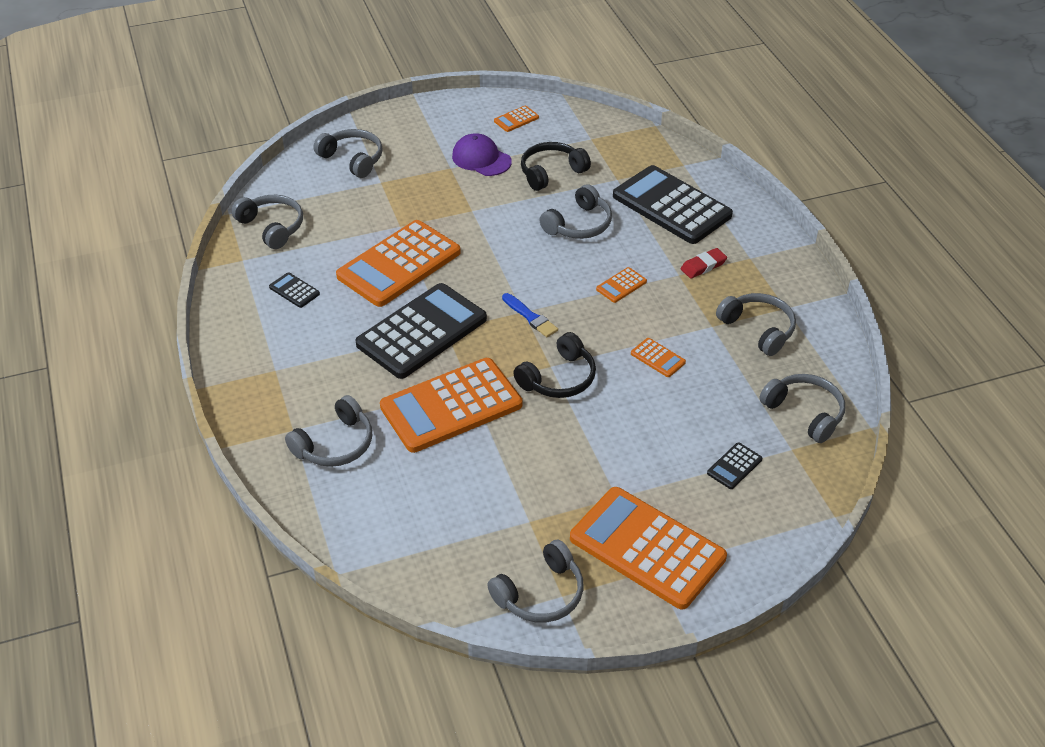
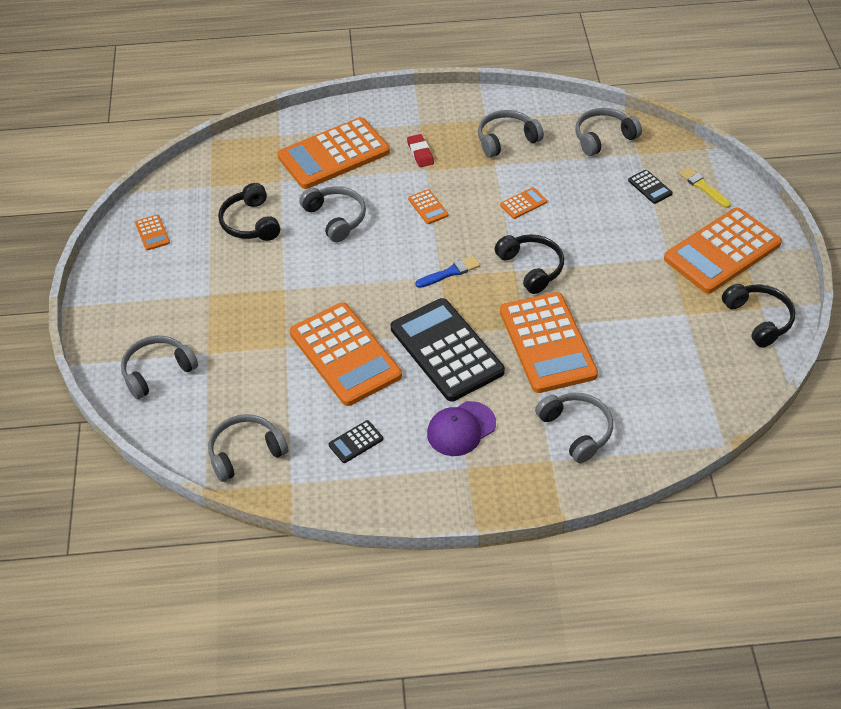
camera: 75 degrees left, 5 degrees up
purple cap [452,133,512,176] -> purple cap moved to [427,401,496,456]
grey headphones [487,540,584,623] -> black headphones [722,284,795,348]
black calculator [613,165,733,244] -> orange calculator [277,117,390,189]
none -> yellow brush [679,167,731,208]

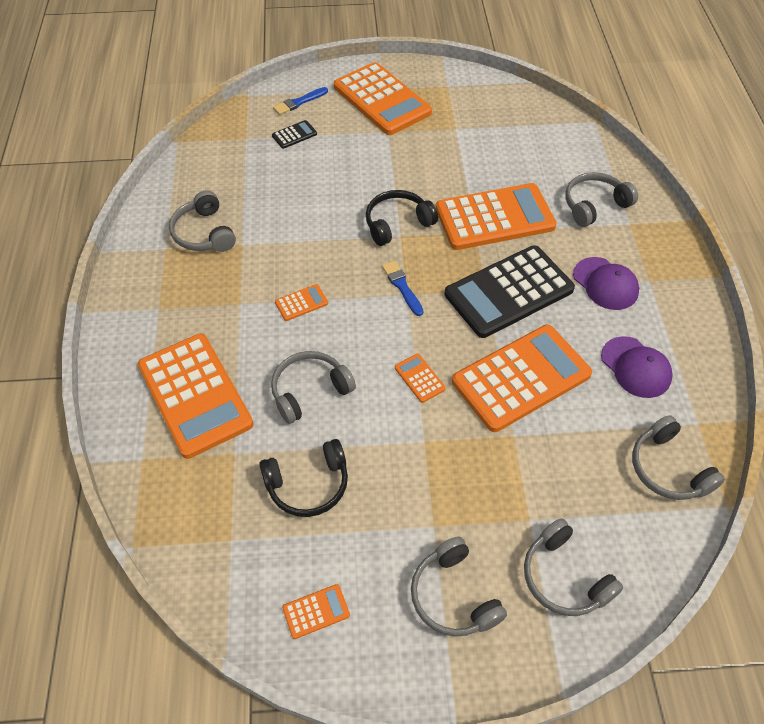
camera: 90 degrees left, 5 degrees up
black calculator [329,420,383,463] -> purple cap [601,336,673,398]
red eraser [407,134,434,167] -> none
orange calculator [500,187,547,219] -> orange calculator moved to [395,354,446,403]
grey headphones [575,108,642,156] -> grey headphones moved to [411,537,507,637]
yellow brush [679,167,731,208] -> blue brush [273,87,328,115]
black headphones [722,284,795,348] -> none

